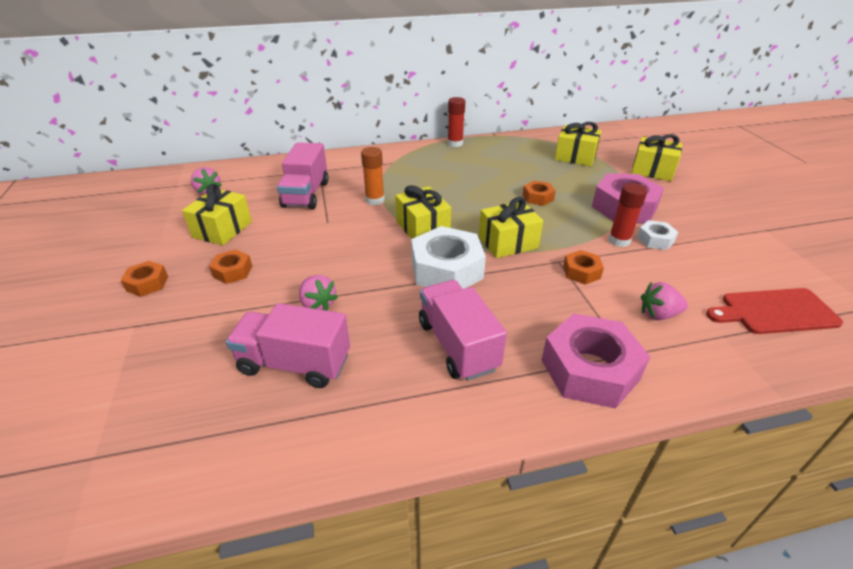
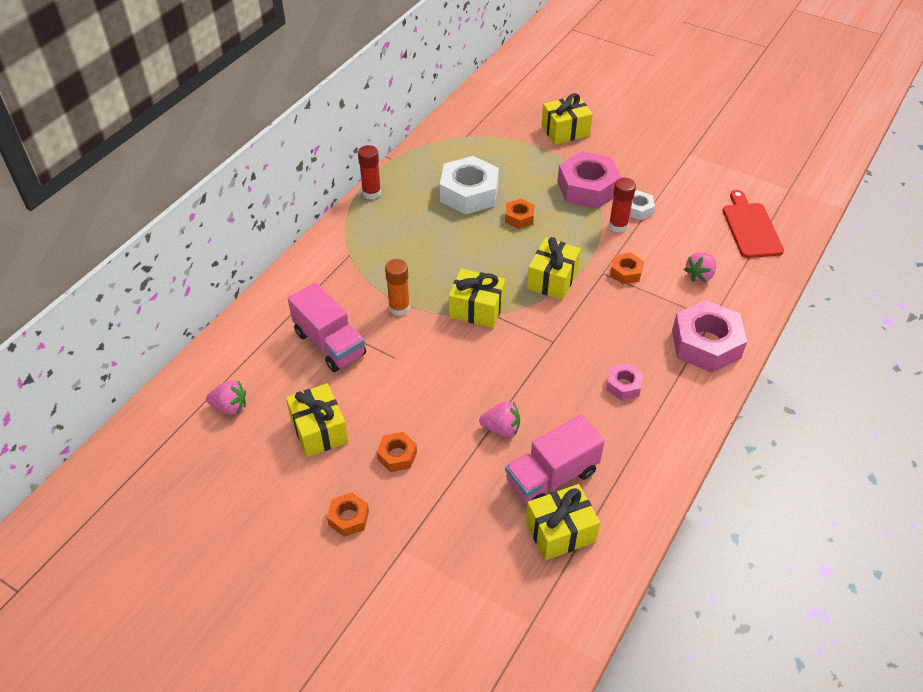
camera: 45 degrees left, 10 degrees up
white nut [411,226,486,289] -> white nut moved to [440,156,499,215]
pink truck [419,280,507,381] -> pink nut [606,363,643,401]
yellow gift [555,122,602,166] -> yellow gift moved to [526,484,600,561]
red cutting board [706,288,843,334] -> red cutting board turned 135 degrees clockwise [723,190,784,258]

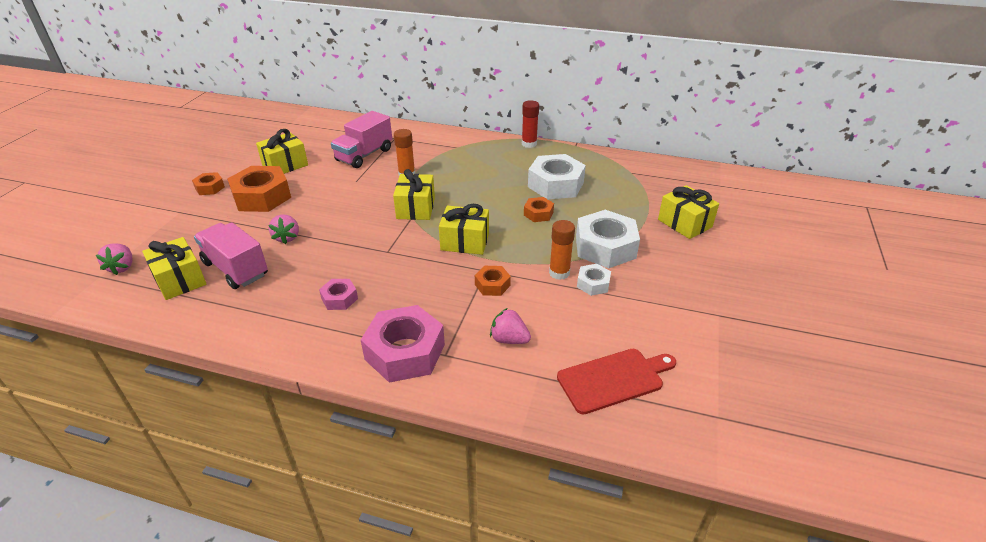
camera: 75 degrees right, 10 degrees down
pink strawberry [206,380,246,415] -> pink strawberry moved to [96,243,133,275]
orange nut [377,432,417,472] -> orange nut [227,166,291,212], size x2.00
pink nut [557,151,622,209] -> white nut [576,210,640,268]
red glue stick [609,178,636,233] -> orange glue stick [549,220,575,280]

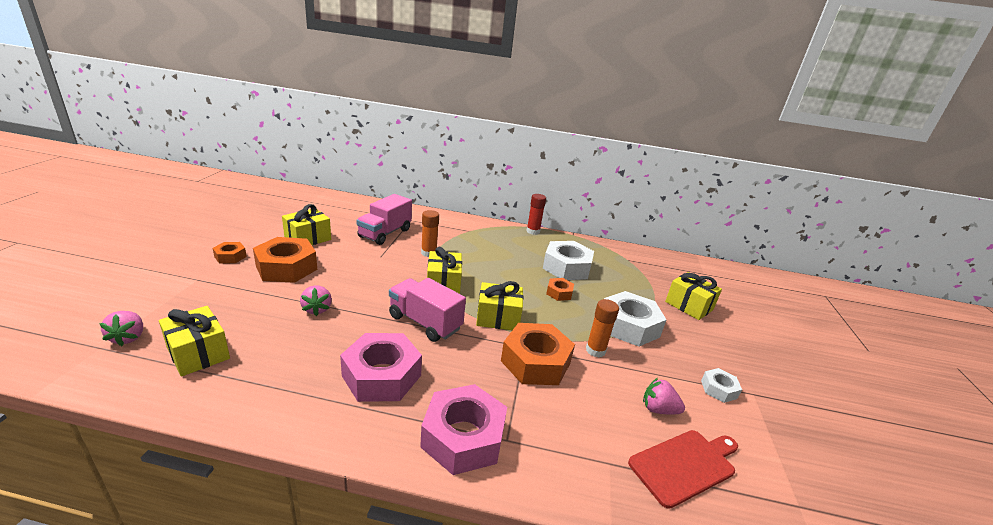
camera: 10 degrees left, 10 degrees down
pink truck [194,222,268,289] -> pink truck moved to [389,278,466,342]
pink nut [319,279,358,310] -> pink nut [340,333,422,402], size x2.00
orange nut [475,266,511,296] -> orange nut [501,323,575,385], size x2.00
pink strawberry [490,308,531,344] -> pink strawberry moved to [643,378,685,414]
white nut [577,264,611,296] -> white nut moved to [701,368,742,403]

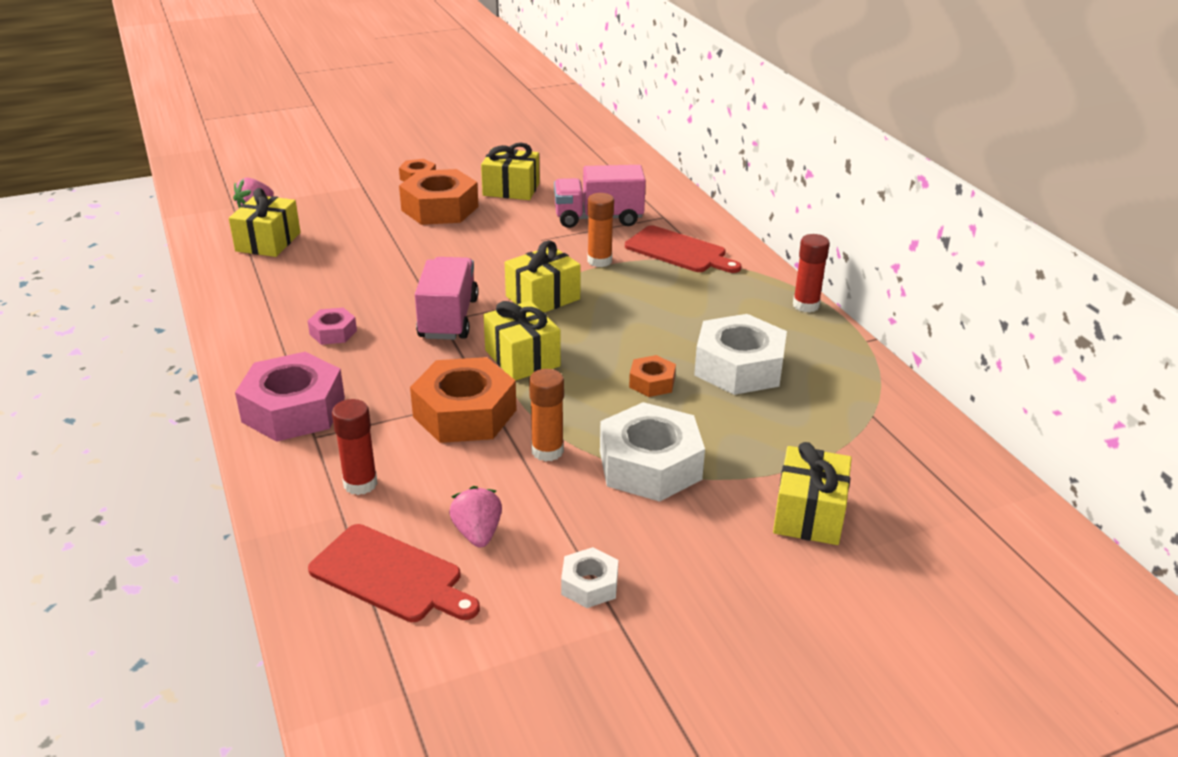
camera: 60 degrees right, 5 degrees up
pink strawberry [300,285,332,316] -> none
pink nut [340,333,422,402] -> pink nut [308,308,357,345], size x0.50
none -> red glue stick [332,399,377,495]
none -> red cutting board [625,225,741,273]

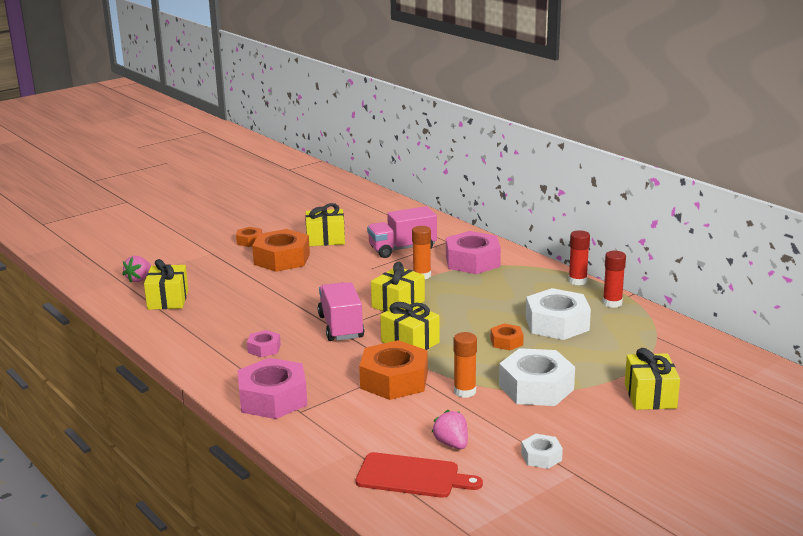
camera: 15 degrees left, 10 degrees down
red glue stick [332,399,377,495] -> red glue stick moved to [603,251,626,308]
red cutting board [625,225,741,273] -> pink nut [446,231,501,274]

